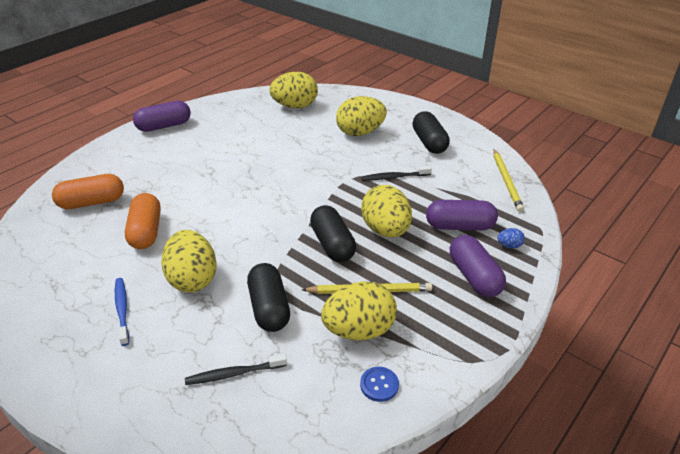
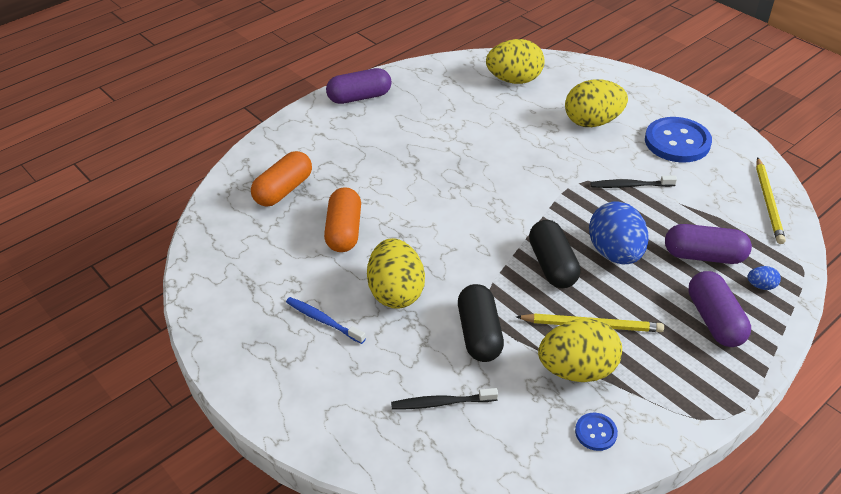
camera: 10 degrees right, 5 degrees up
orange capsule [52,174,124,209] -> orange capsule turned 45 degrees counterclockwise [251,151,312,206]
blue toothbrush [115,278,129,346] -> blue toothbrush turned 45 degrees counterclockwise [286,297,366,344]
yellow egg [361,185,412,237] -> blue egg [589,201,649,264]
black capsule [412,111,450,154] -> blue button [645,117,712,162]

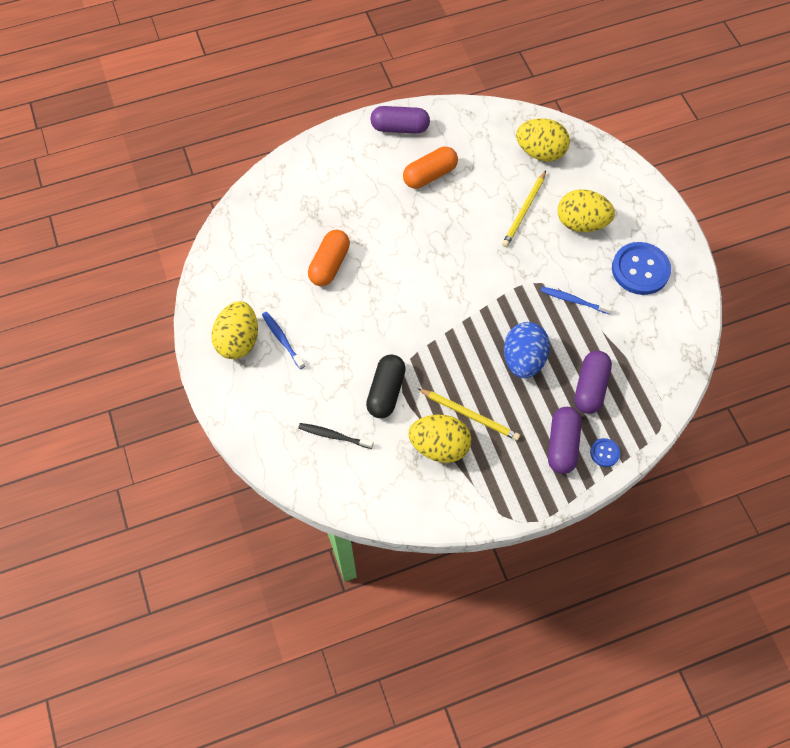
camera: 20 degrees right, 20 degrees up
orange capsule [251,151,312,206] -> orange capsule moved to [403,147,458,189]
yellow egg [367,238,425,309] -> yellow egg moved to [211,301,258,359]
black capsule [529,220,580,288] -> none
blue button [575,413,618,451] -> blue button moved to [590,438,620,467]
black toothbrush [590,176,677,188] -> blue toothbrush [541,287,613,314]
purple capsule [665,224,752,264] -> purple capsule turned 75 degrees clockwise [574,351,612,414]
blue egg [747,266,781,290] -> none
yellow pencil [756,157,786,244] -> yellow pencil moved to [502,171,546,247]

